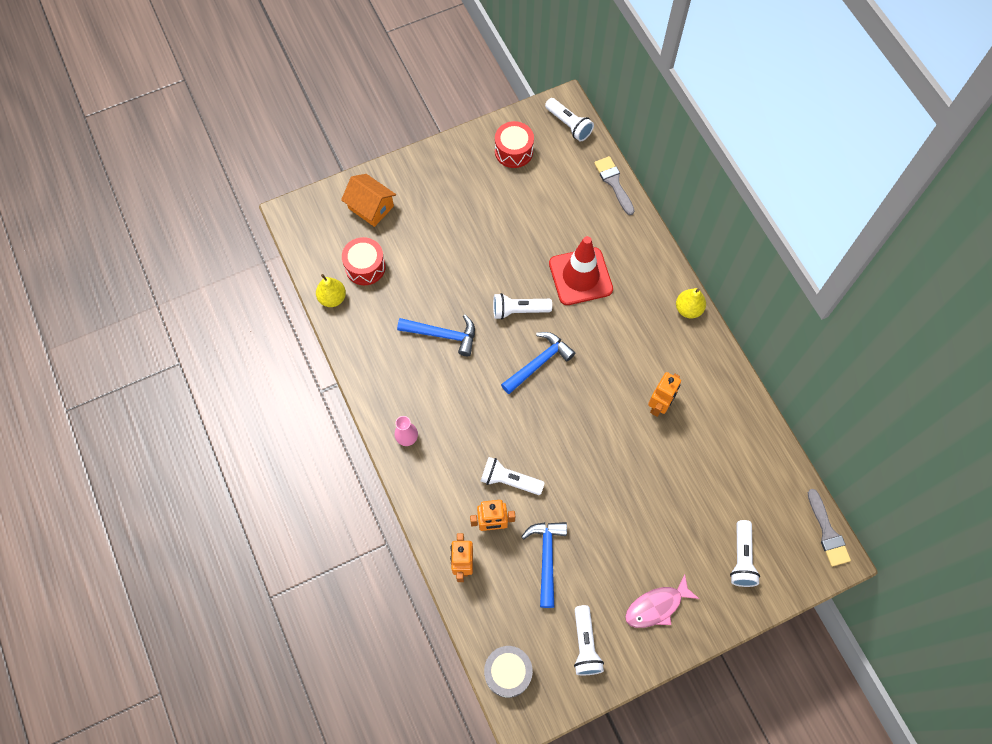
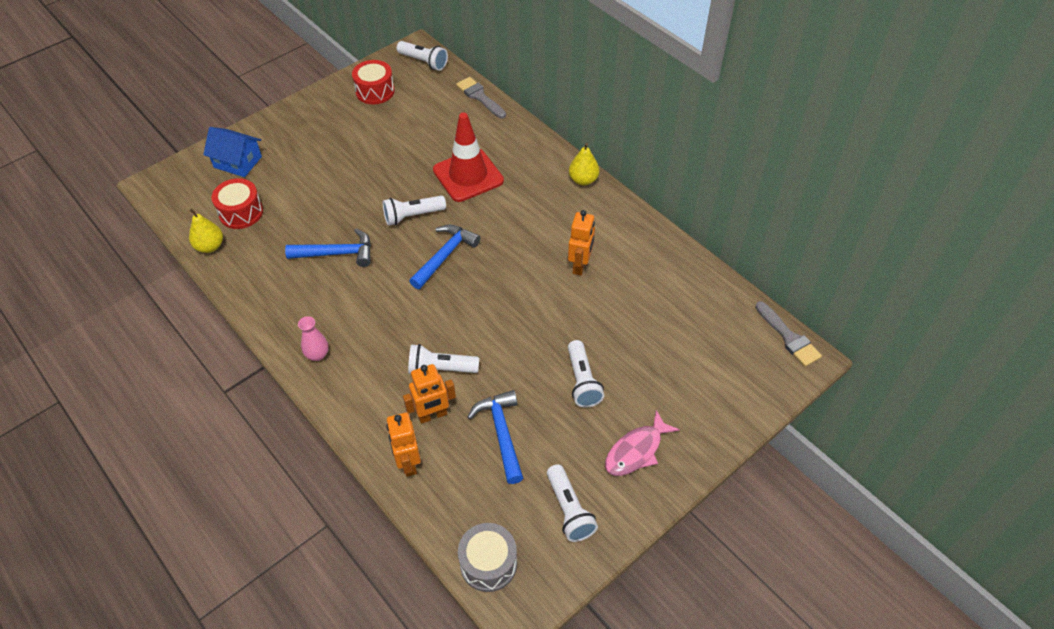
camera: 15 degrees left, 15 degrees down
orange house [341,174,396,227] -> blue house [203,127,262,177]
white flashlight [730,520,760,587] -> white flashlight moved to [568,340,604,408]

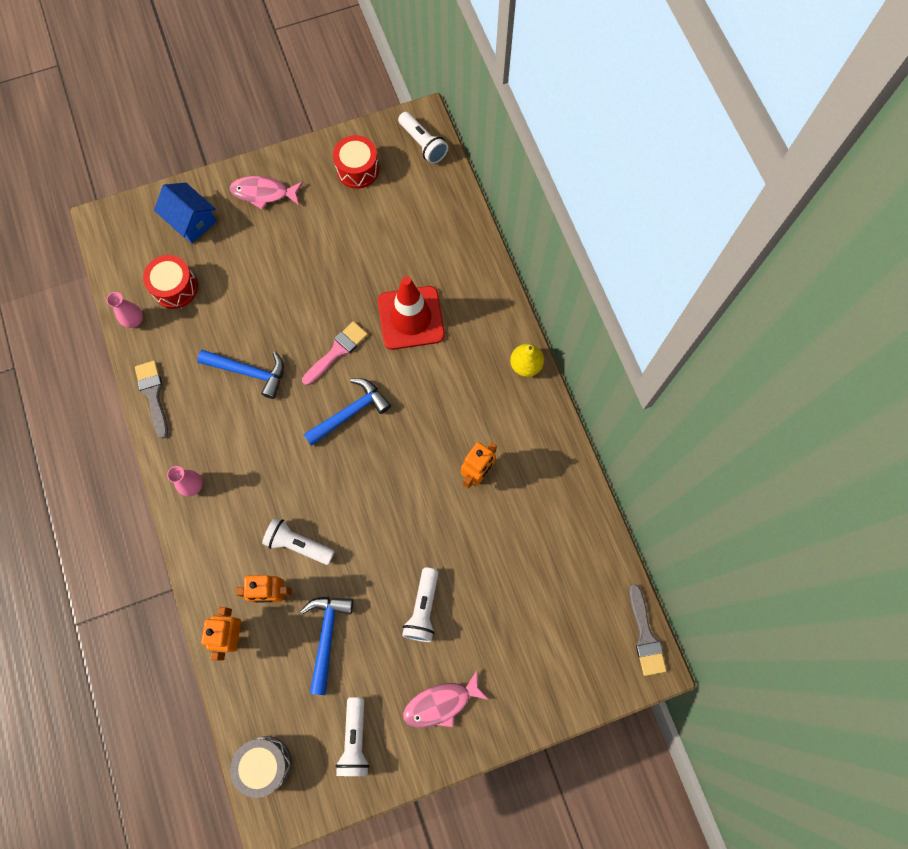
camera: 20 degrees right, 20 degrees up
yellow pear [189,208,223,253] -> pink vase [107,292,143,328]
white flashlight [383,195,446,226] -> pink brush [302,321,368,385]
grey brush [456,77,506,118] -> grey brush moved to [135,361,168,439]
none -> pink fish [229,176,303,210]

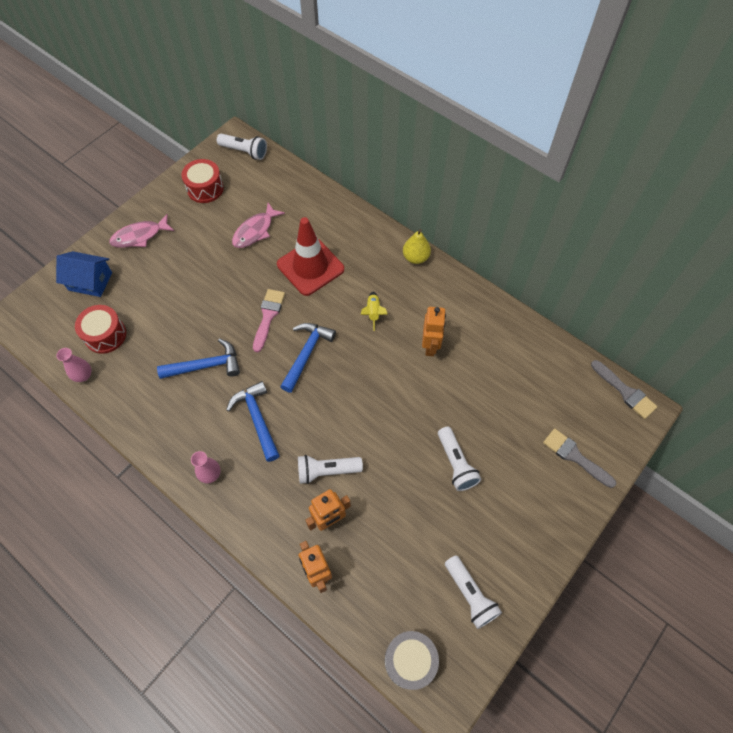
camera: 30 degrees left, 10 degrees down
grey brush [135,361,168,439] -> grey brush moved to [543,428,616,488]
blue hammer [301,597,353,695] -> blue hammer moved to [226,381,280,462]
pink fish [403,670,489,728] -> pink fish moved to [232,203,285,248]
none -> yellow rocket [361,292,388,331]

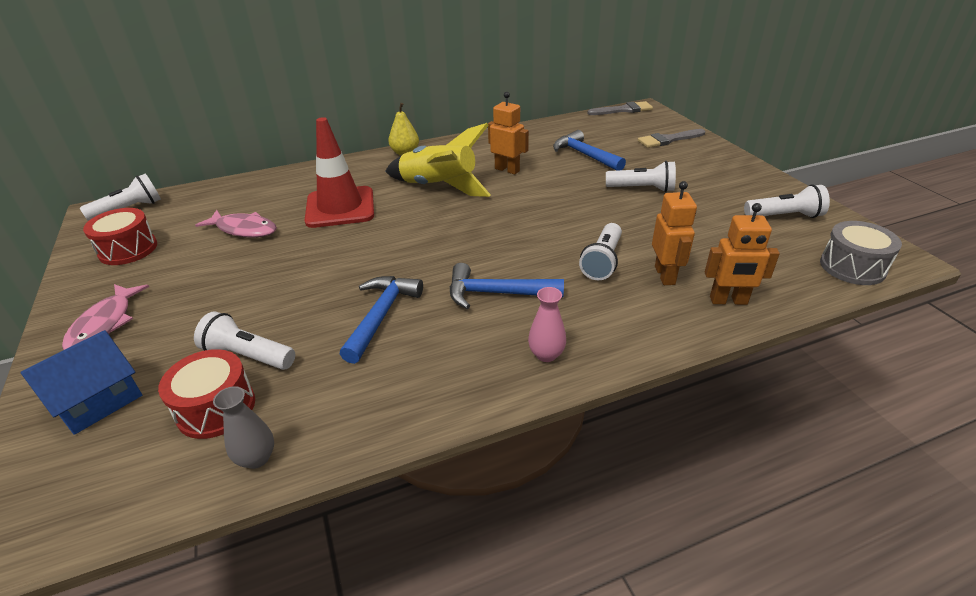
camera: 60 degrees left, 25 degrees down
pink vase [56,348,92,382] -> grey vase [213,386,274,469]
pink fish [232,203,285,248] -> pink fish turned 45 degrees counterclockwise [195,210,277,238]
pink brush [253,289,285,352] -> none
blue hammer [280,323,336,393] -> blue hammer moved to [553,130,626,171]
yellow rocket [361,292,388,331] -> yellow rocket [385,123,491,197], size x2.31
none -> white flashlight [194,311,295,370]

